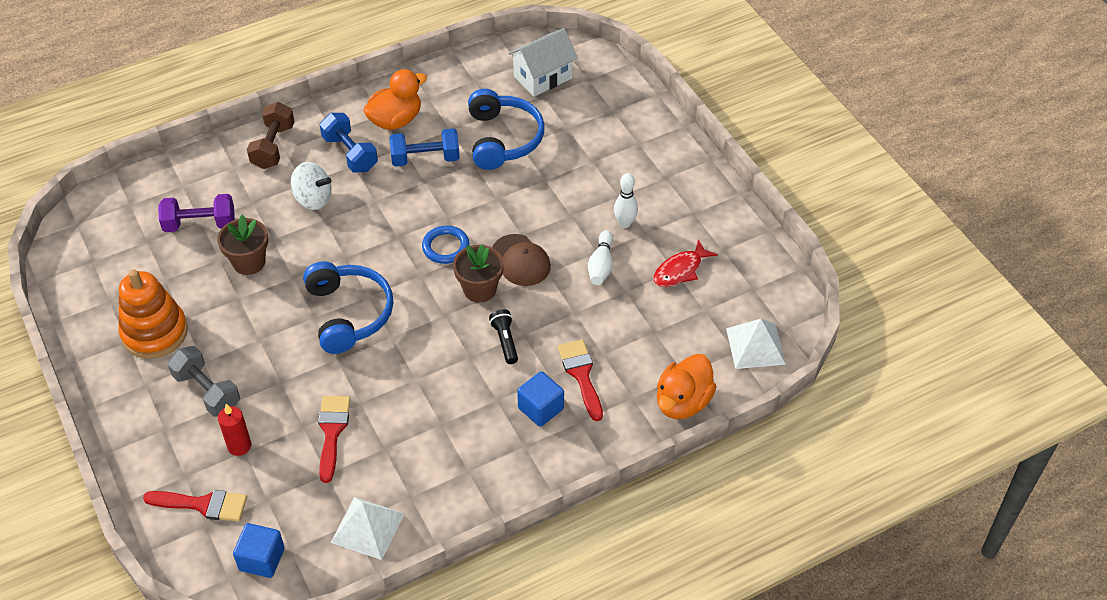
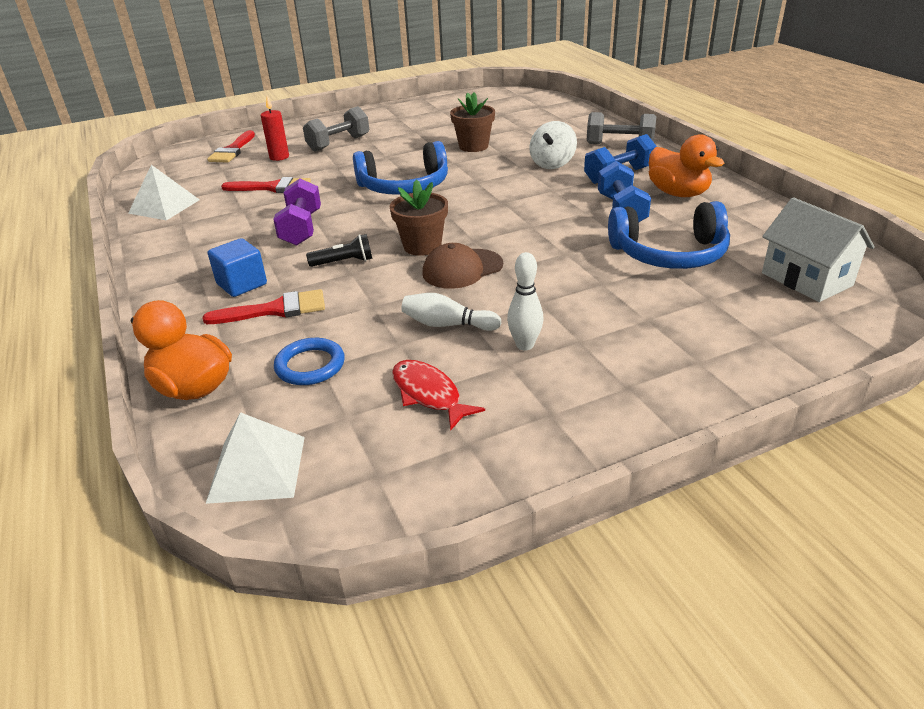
camera: 95 degrees right, 15 degrees down
orange stacking toy [119,270,188,359] -> none
purple dumbbell [158,194,235,232] -> purple dumbbell moved to [273,179,321,246]
blue cube [233,523,285,578] -> none
brown dumbbell [247,102,295,169] -> grey dumbbell [587,112,656,144]
blue ring [422,226,470,264] -> blue ring moved to [274,338,345,385]

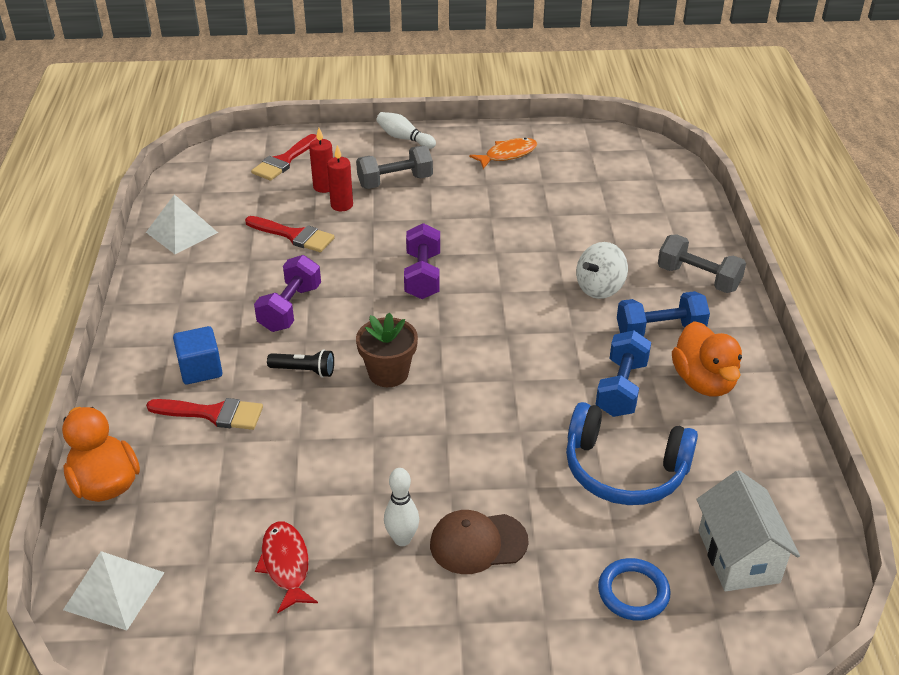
camera: 20 degrees right, 5 degrees up
blue ring [274,338,345,385] -> blue ring moved to [598,558,671,621]
blue headphones [353,141,448,195] -> purple dumbbell [404,223,440,299]
white bowling pin [401,293,501,331] -> white bowling pin moved to [376,112,436,149]
brown cap [422,243,503,289] -> brown cap moved to [430,510,528,574]
brown flower pot [450,92,495,152] -> none
none -> red candle [327,145,353,211]
none -> orange fish [469,138,537,169]

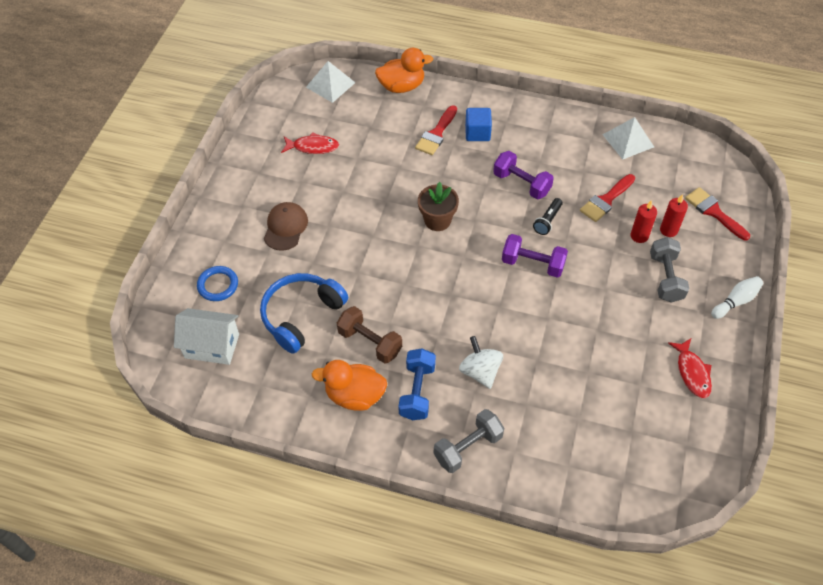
camera: 110 degrees right, 15 degrees up
black flashlight [267,349,334,378] -> black flashlight moved to [533,198,563,235]
white bowling pin [384,468,419,546] -> none
orange fish [469,138,537,169] -> red fish [668,339,712,398]
blue dumbbell [596,330,651,417] -> brown dumbbell [337,306,402,364]

